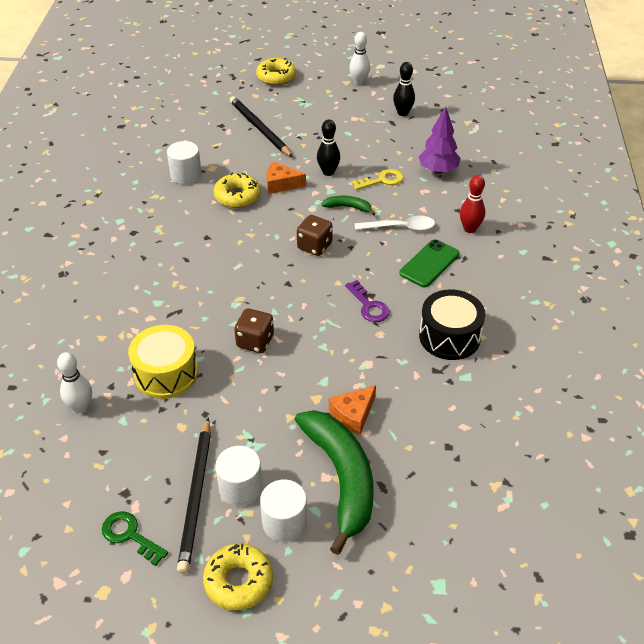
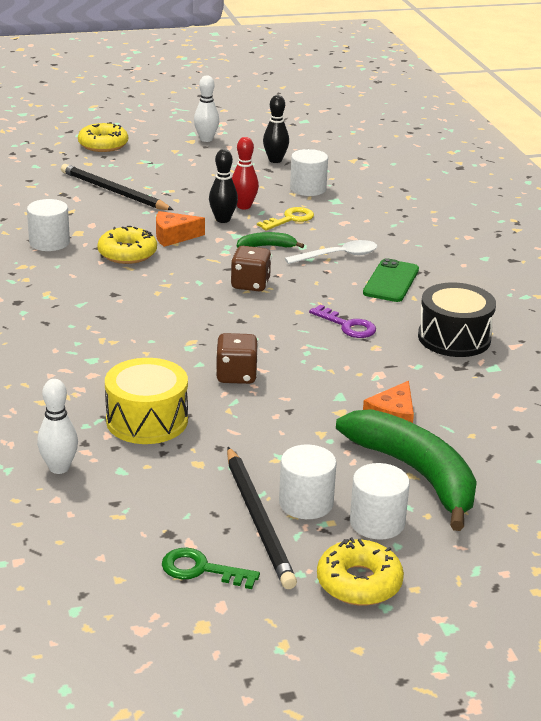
camera: 20 degrees left, 15 degrees down
purple tree [418,106,461,174] -> none
red bowling pin [460,175,485,233] -> red bowling pin moved to [232,137,259,209]
none -> white cylinder [290,149,328,196]

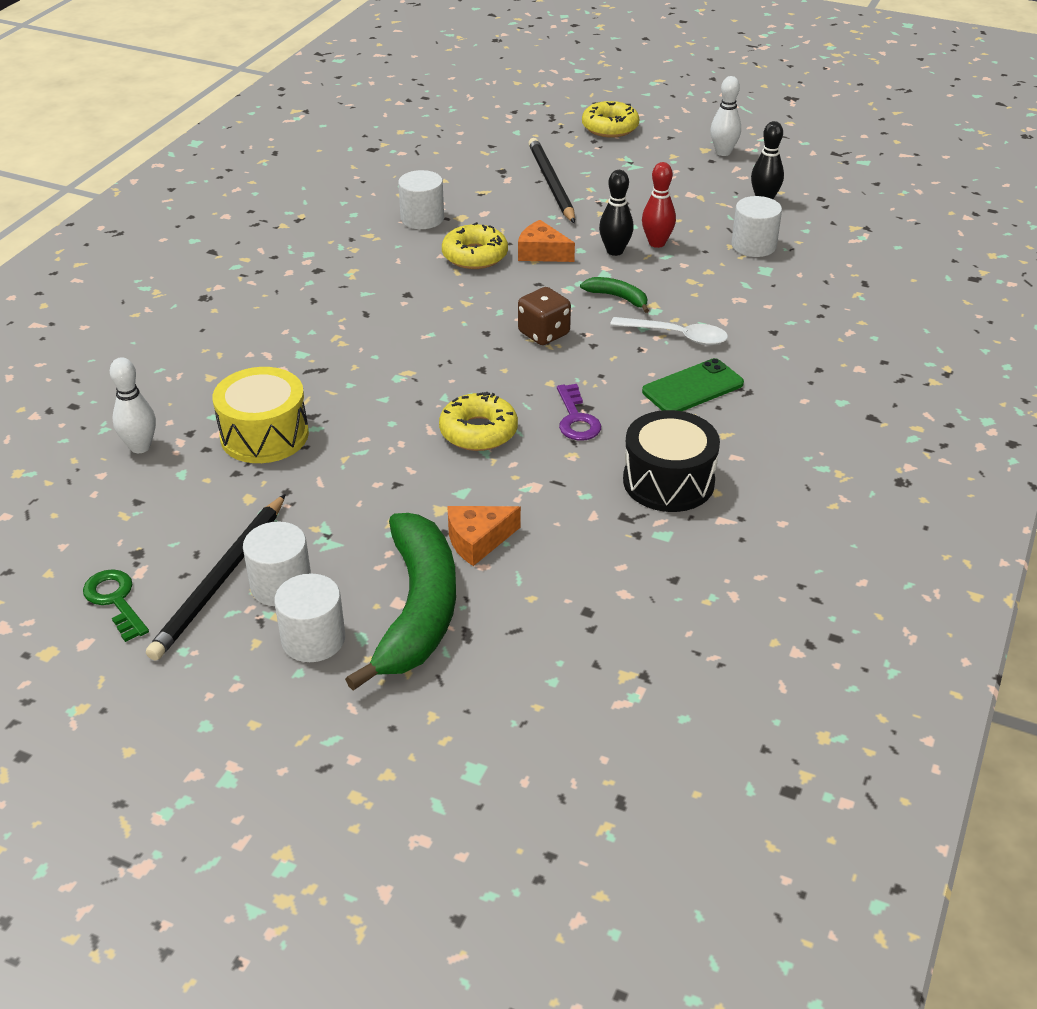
camera: 40 degrees right, 10 degrees up
brown dice [216,333,258,384] -> none
yellow key [257,207,314,231] -> none
yellow donut [317,537,404,606] -> yellow donut moved to [439,392,518,451]

